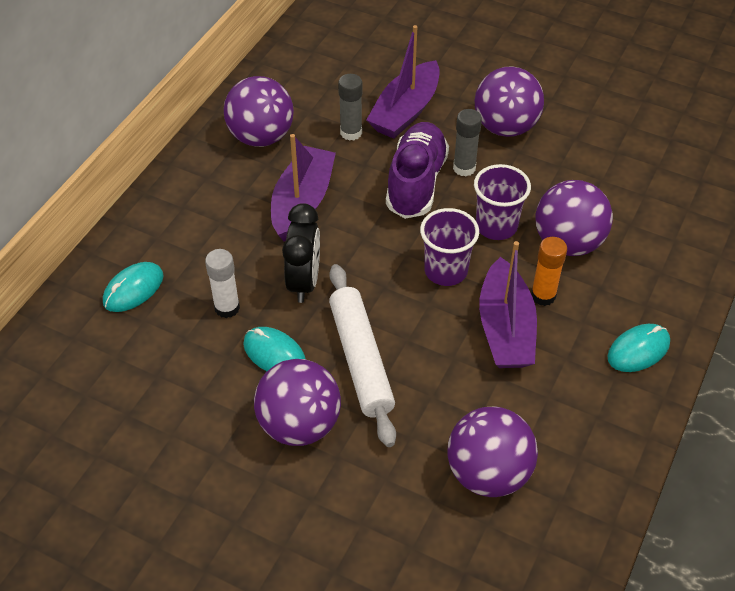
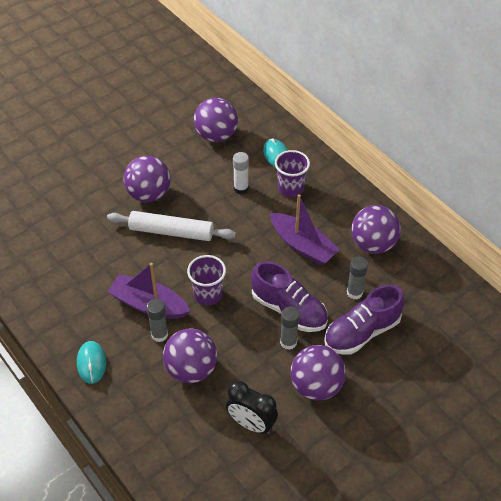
camera: 115 degrees right, 0 degrees up
turquoise mouse [243,327,306,371] -> none
black clock [282,203,320,303] -> black clock moved to [226,381,278,434]
purple boat [366,25,440,139] -> purple shoe [324,285,404,355]
purple ball [447,407,538,497] -> purple ball moved to [194,98,238,142]
purple cup [474,164,531,240] -> purple cup moved to [275,150,310,197]
orange glue stick [531,237,567,306] -> grey glue stick [146,299,168,342]

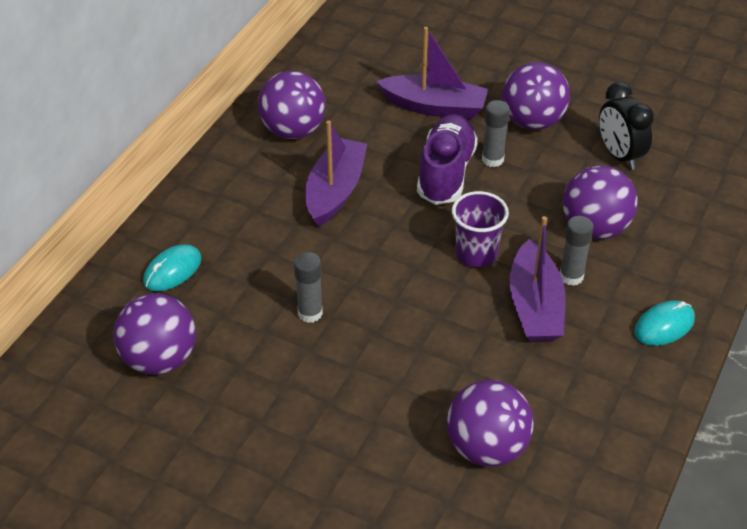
camera: 115 degrees left, 5 degrees down
white rolling pin [107,211,236,241] -> none
purple ball [124,156,171,202] -> purple ball moved to [447,380,534,467]
black clock [226,381,278,434] -> black clock turned 150 degrees clockwise [599,82,654,170]
white glue stick [233,152,249,194] -> none
purple cup [275,150,310,197] -> none
purple shoe [324,285,404,355] -> purple boat [376,27,488,119]
grey glue stick [347,256,368,299] -> grey glue stick moved to [294,252,323,323]

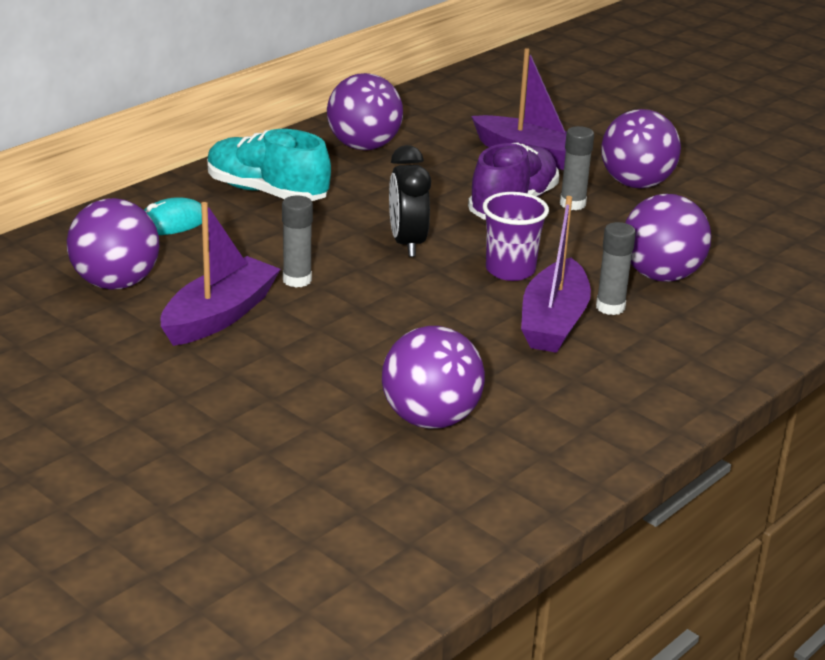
camera: 15 degrees right, 15 degrees down
purple boat [305,120,367,227] -> purple boat moved to [160,202,281,346]
black clock [599,82,654,170] -> black clock moved to [389,145,431,257]
turquoise mouse [634,300,695,346] -> none
none -> turquoise shoe [207,129,331,201]

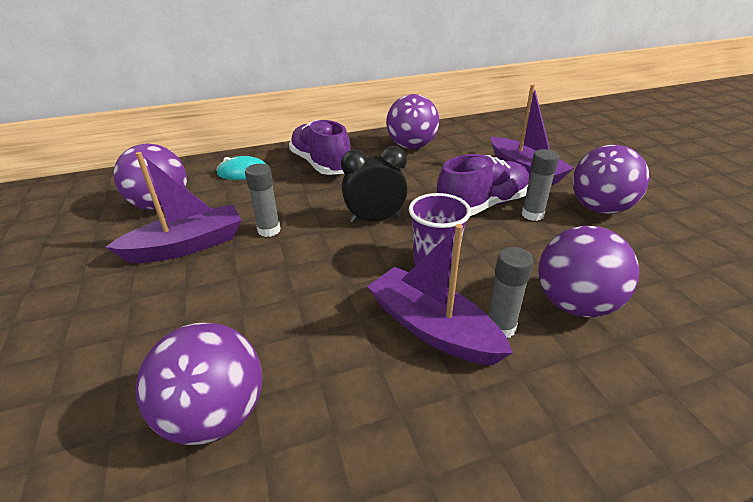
camera: 30 degrees right, 5 degrees up
turquoise shoe [207,129,331,201] -> purple shoe [289,120,351,175]
black clock [389,145,431,257] -> black clock turned 60 degrees clockwise [341,146,408,223]
purple boat [521,196,591,353] -> purple boat turned 90 degrees clockwise [367,224,513,365]

